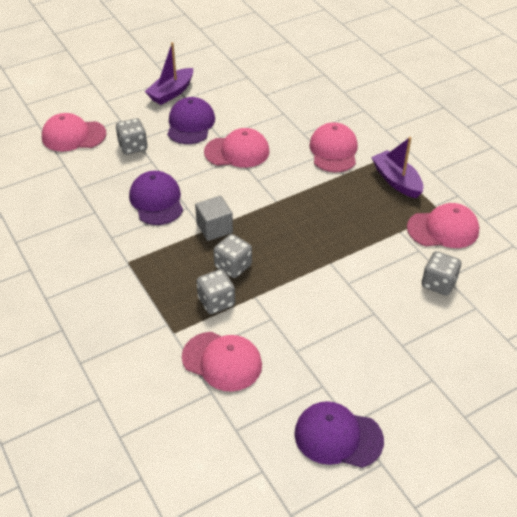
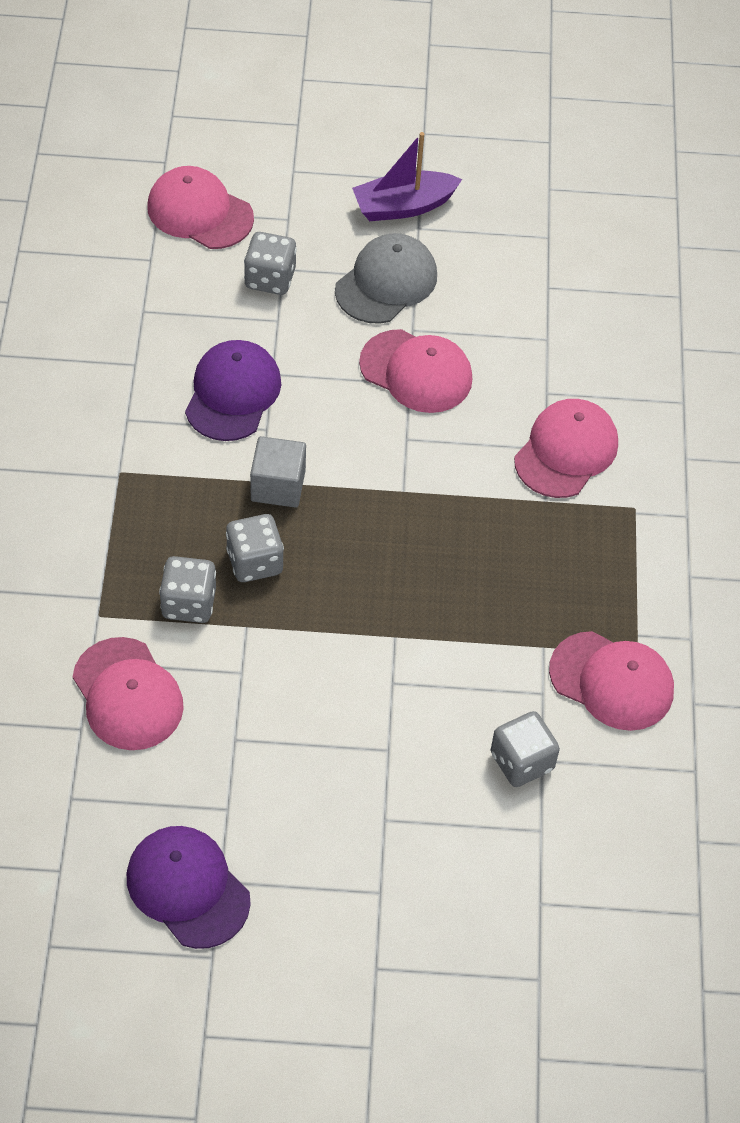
camera: 30 degrees right, 10 degrees up
purple cap [167,97,215,144] -> grey cap [335,233,437,324]
purple boat [371,137,423,198] -> none

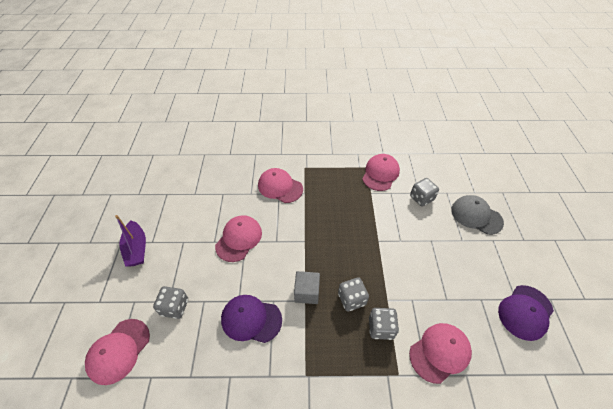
camera: 90 degrees left, 5 degrees down
grey cap [335,233,437,324] -> grey cap moved to [451,195,504,235]

